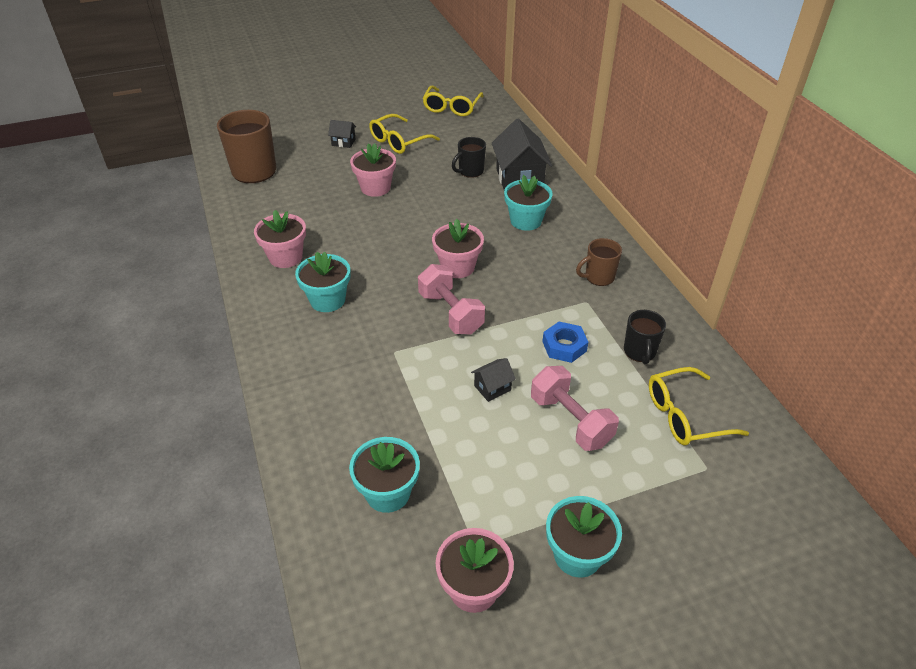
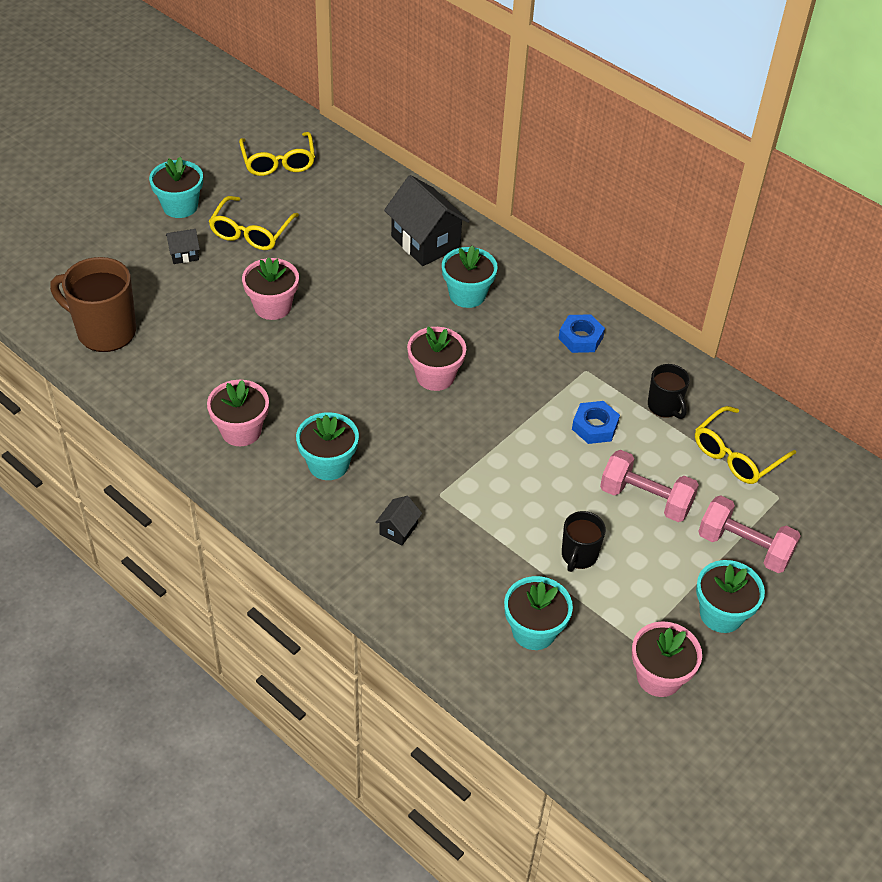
camera: 30 degrees left, 5 degrees up
pink dumbbell [418,264,485,334] -> pink dumbbell moved to [698,495,801,573]
black mug [452,137,486,178] -> black mug moved to [562,511,606,572]
black house [471,358,516,402] -> black house moved to [375,496,422,545]
brown mug [576,238,622,286] -> blue nut [559,314,605,353]
none -> turquoise flower pot [149,157,203,218]

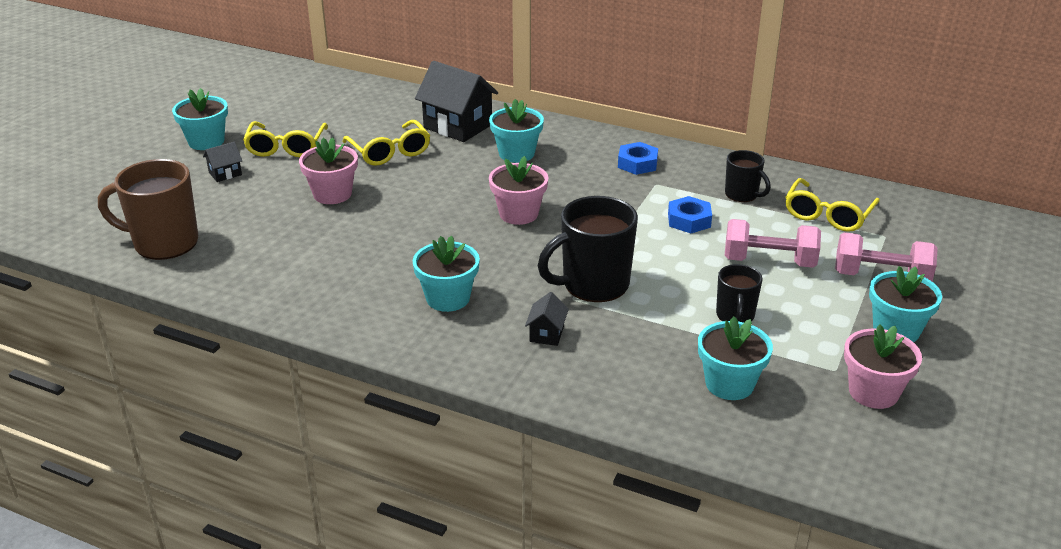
camera: 15 degrees left, 15 degrees down
pink flower pot [207,380,269,446] -> none
yellow glasses [239,132,315,176] -> yellow glasses moved to [343,120,430,166]
none -> black mug [538,196,638,302]

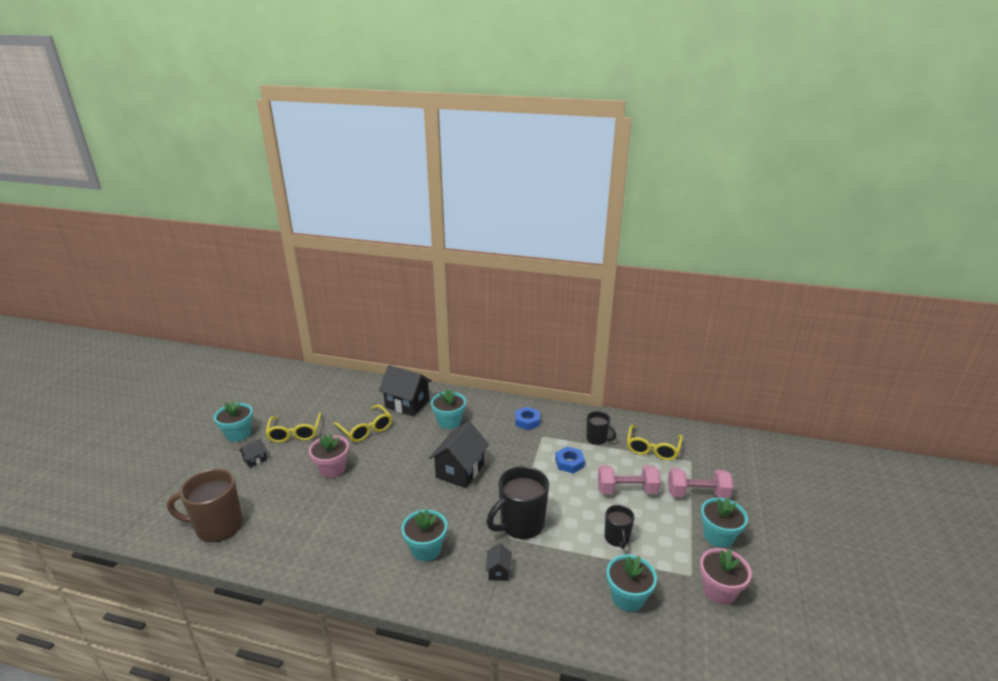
camera: 10 degrees left, 5 degrees down
pink flower pot [489,156,548,225] -> black house [429,421,489,488]

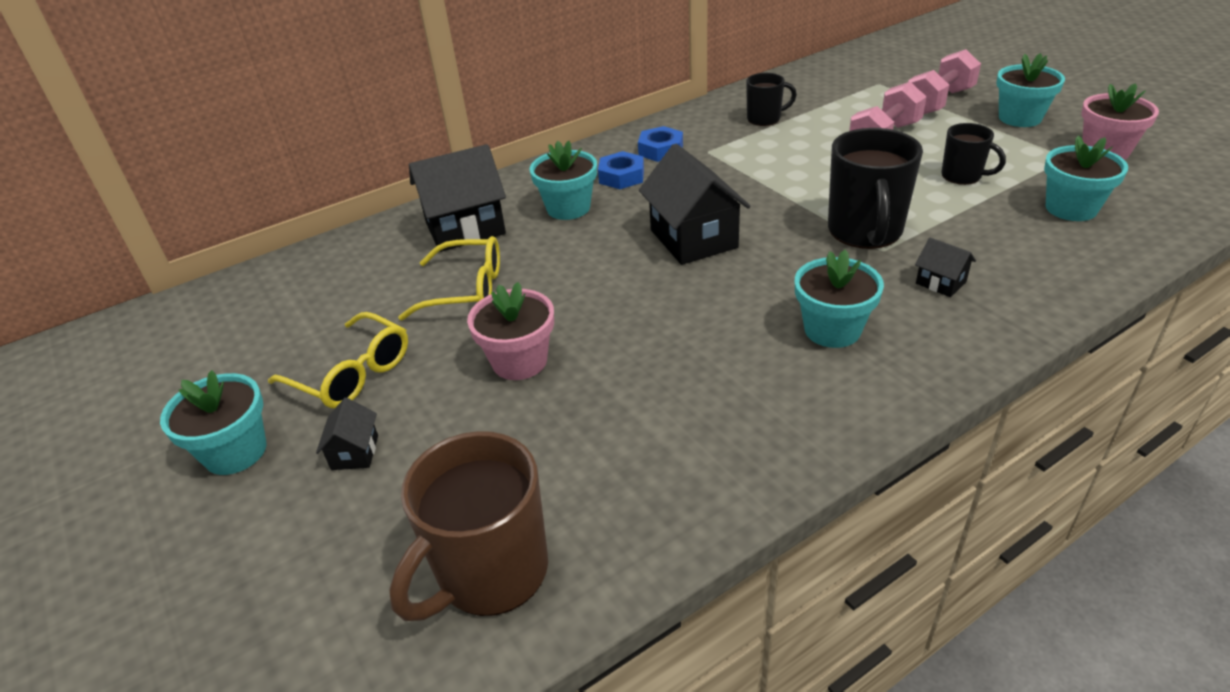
camera: 45 degrees left, 10 degrees up
blue nut [555,447,585,473] -> blue nut moved to [598,151,644,189]
yellow glasses [627,425,683,461] -> none

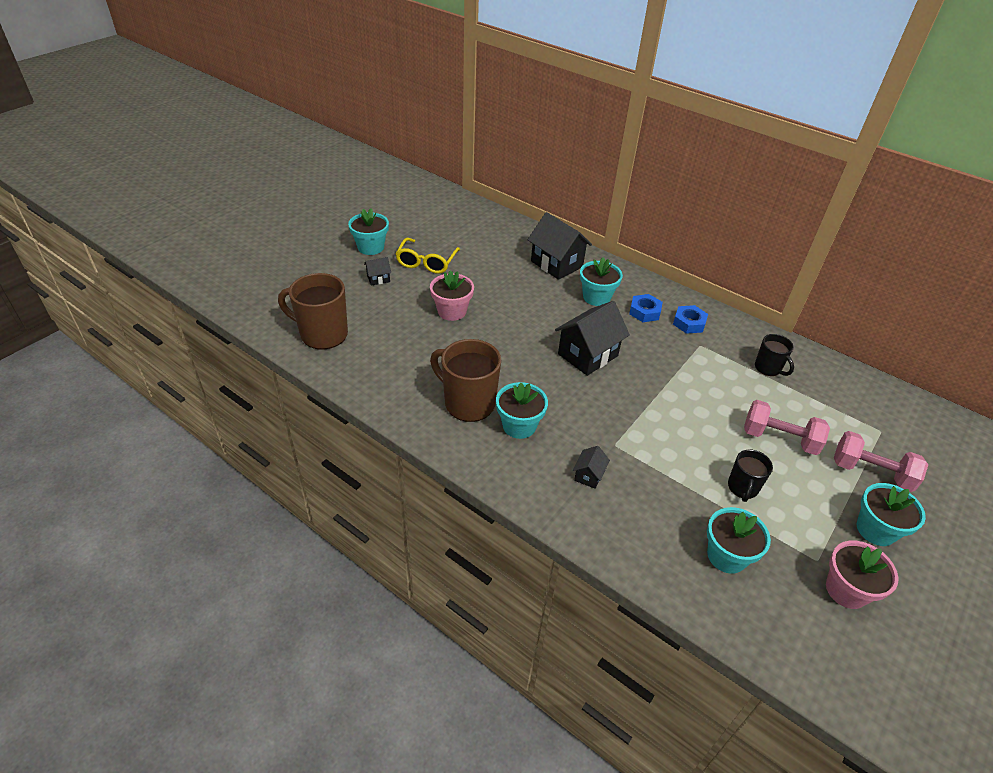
camera: 65 degrees right, 5 degrees up
yellow glasses [398,236,500,320] -> none
black mug [828,128,923,249] -> none
none -> brown mug [430,339,501,422]

